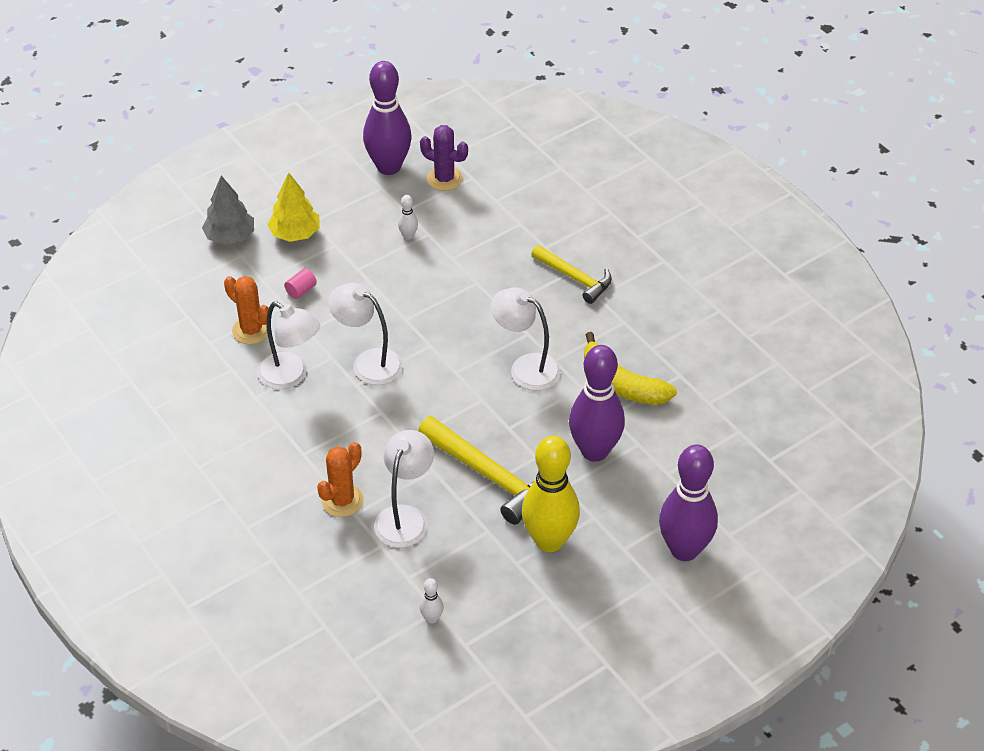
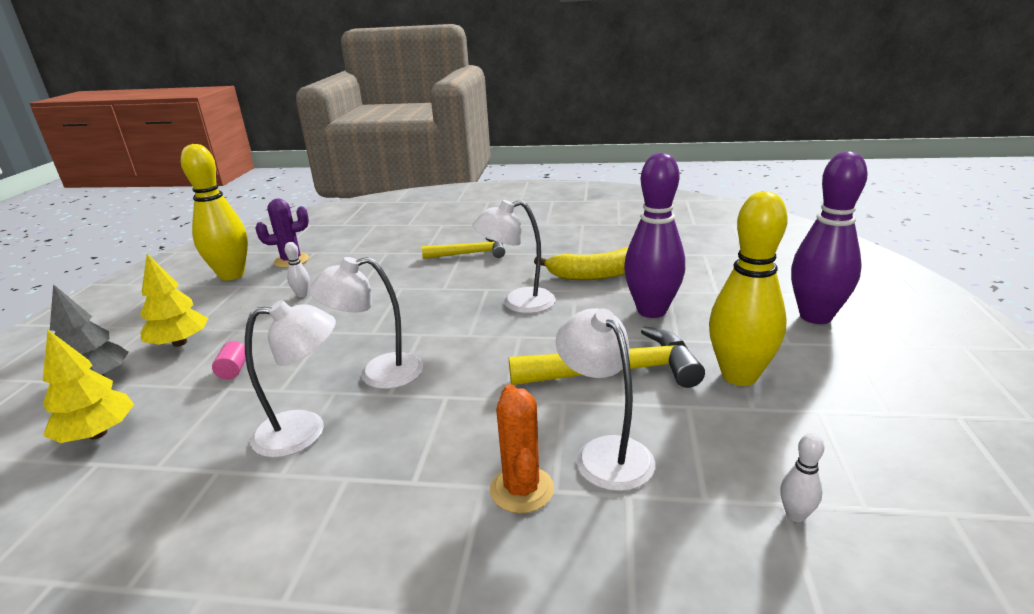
camera: 45 degrees left, 20 degrees down
orange cactus [224,276,269,344] -> none
purple bowling pin [363,61,412,175] -> yellow bowling pin [181,144,248,281]
none -> yellow tree [43,330,134,443]

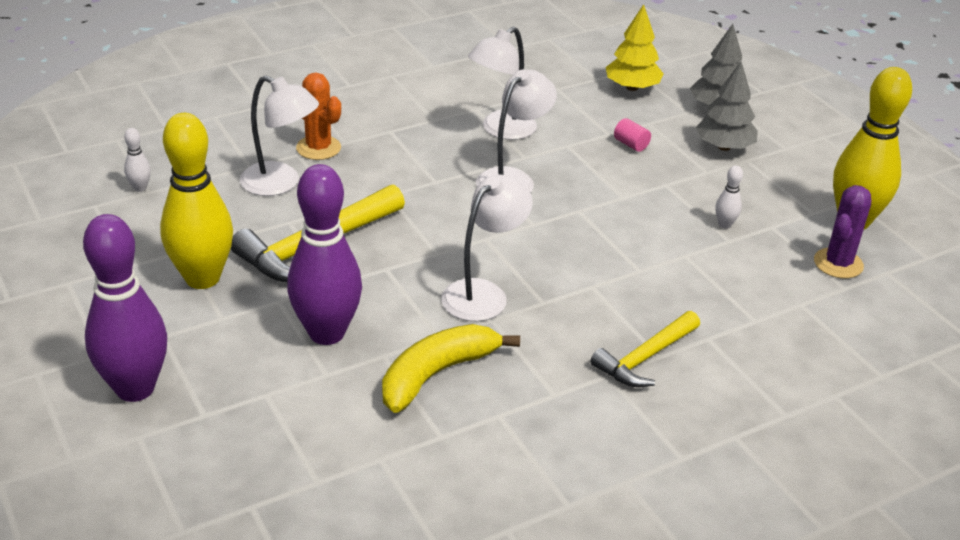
camera: 140 degrees right, 10 degrees up
yellow tree [140,254,208,347] -> grey tree [696,61,758,151]

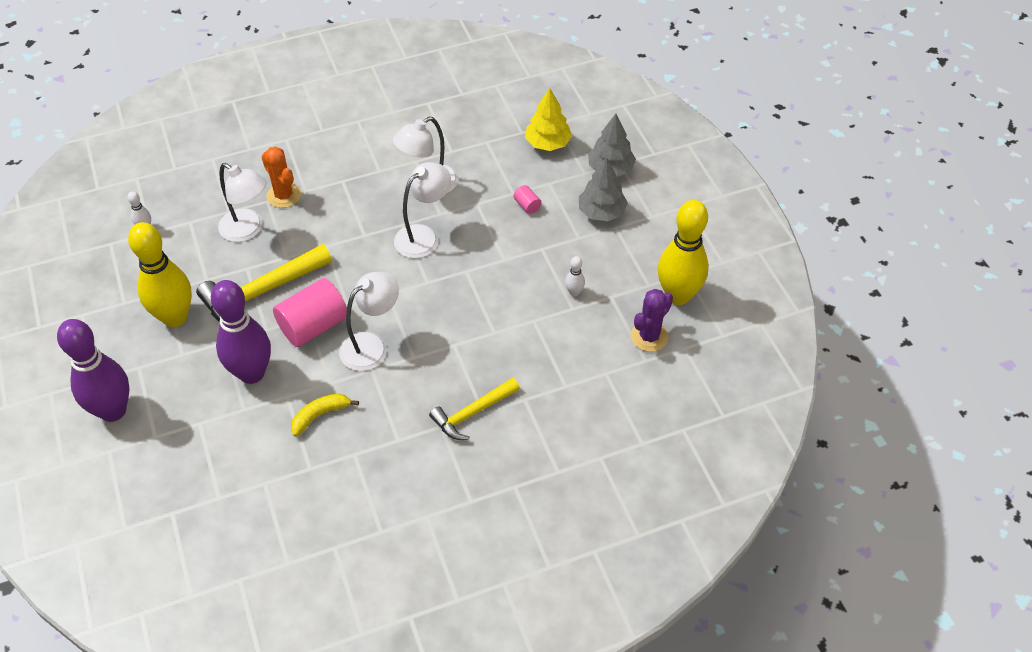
camera: 10 degrees right, 15 degrees up
yellow banana [382,324,520,413] -> yellow banana [291,393,359,437], size x0.63
none -> pink cylinder [273,278,347,347]

